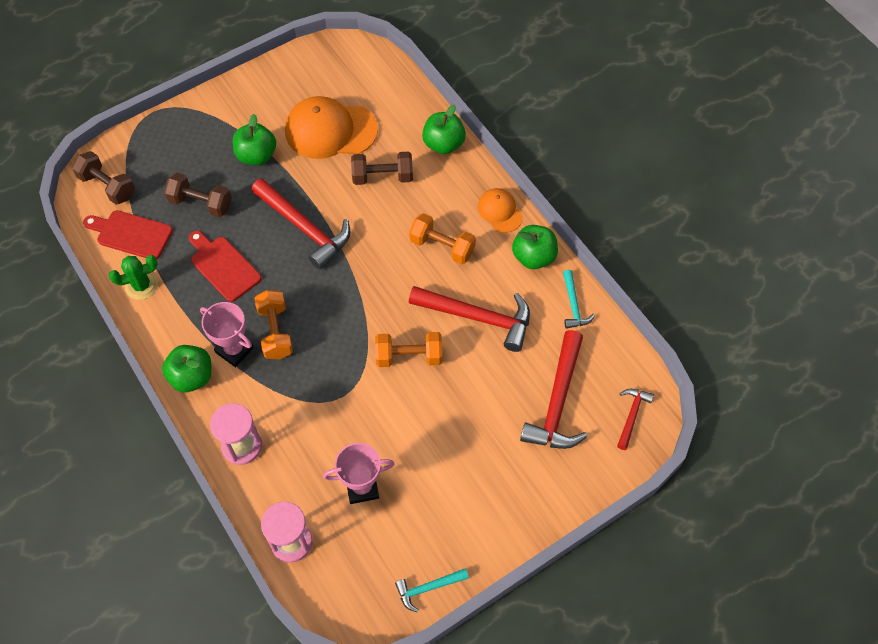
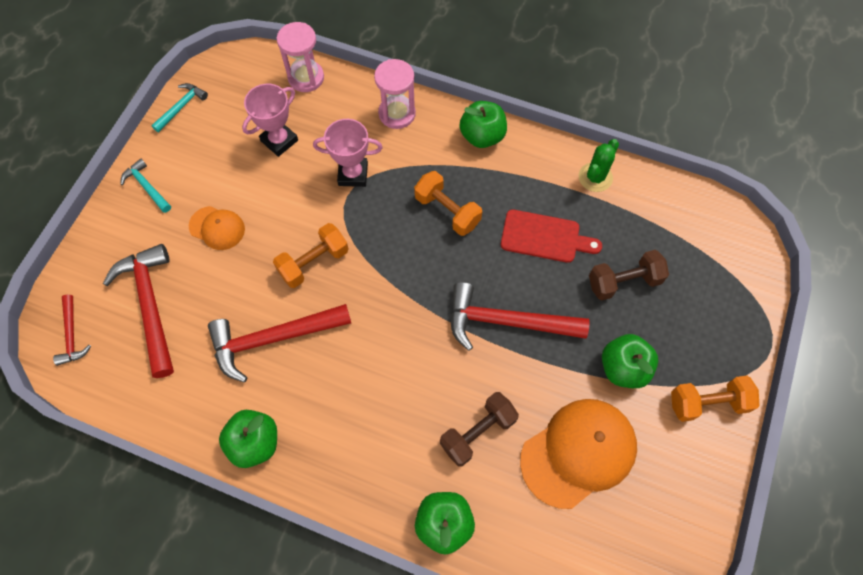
camera: 145 degrees right, 5 degrees up
brown dumbbell [72,151,135,205] -> none
red cutting board [83,210,173,260] -> none
pink trophy [200,302,254,367] -> pink trophy moved to [313,119,383,187]
orange dumbbell [409,213,476,264] -> orange dumbbell moved to [671,376,760,422]
orange cap [478,188,523,233] -> orange cap moved to [189,206,245,250]
turquoise hammer [563,270,595,329] -> turquoise hammer moved to [120,158,171,213]

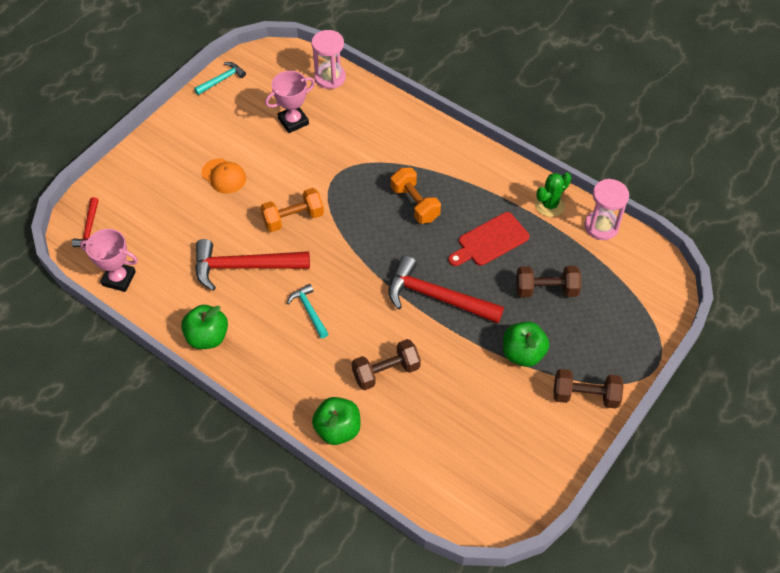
camera: 15 degrees right, 10 degrees down
red hammer [103,244,174,378] -> none
turquoise hammer [120,158,171,213] -> turquoise hammer moved to [287,284,329,338]
pink trophy [313,119,383,187] -> pink trophy moved to [80,229,138,292]
pink hourglass [374,59,416,129] -> pink hourglass moved to [585,179,629,240]
green apple [459,101,507,148] -> none
red cutting board [501,210,602,263] -> red cutting board turned 120 degrees clockwise [448,212,529,266]
orange cap [520,399,637,509] -> none
orange dumbbell [671,376,760,422] -> brown dumbbell [554,369,624,409]

